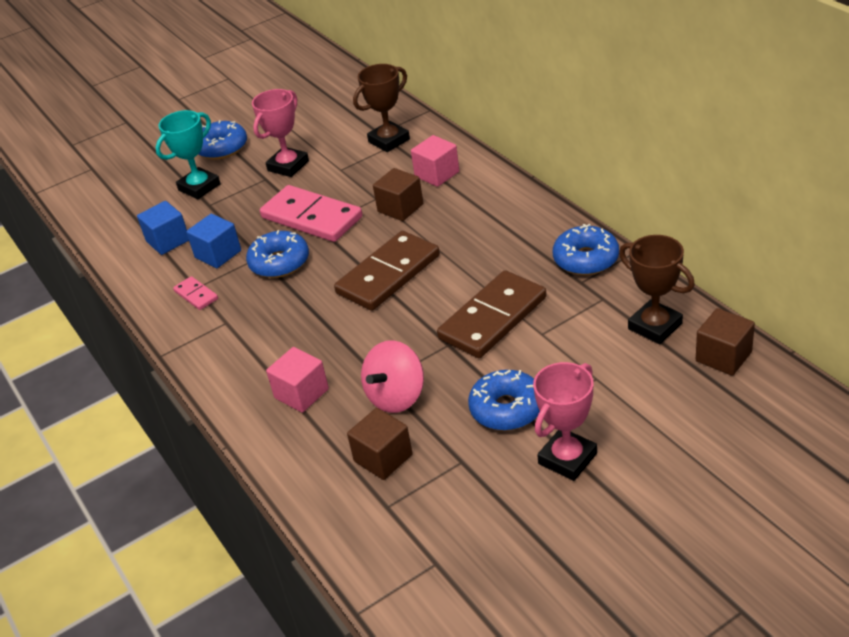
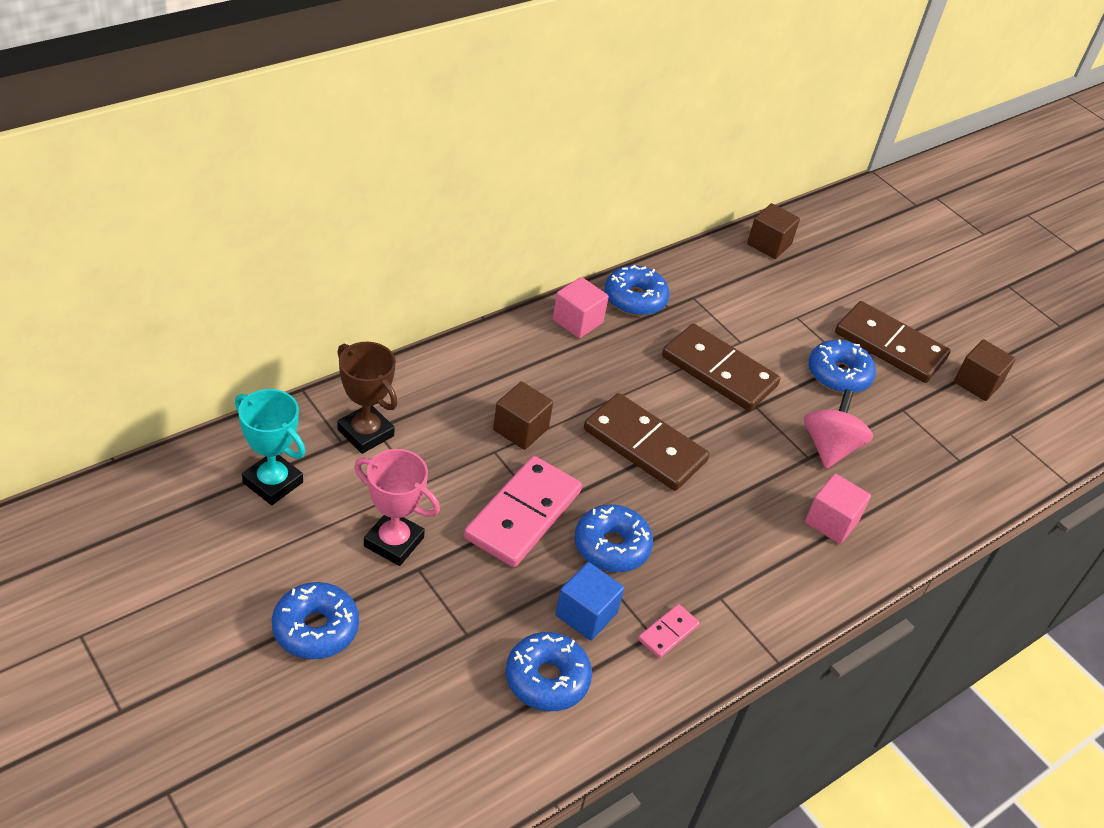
camera: 105 degrees left, 5 degrees up
blue cube [137,201,189,255] -> blue donut [506,632,592,711]
turquoise trophy [155,110,221,199] -> turquoise trophy moved to [235,389,306,505]
brown cube [347,408,413,480] -> brown cube moved to [954,339,1016,401]
pink spinning top [361,340,424,413] -> pink spinning top turned 105 degrees counterclockwise [804,389,873,469]
pink cube [411,135,459,187] -> pink cube moved to [553,277,609,338]
pink trophy [533,362,597,481] -> brown domino [835,301,951,383]
brown trophy [619,235,695,345] -> none

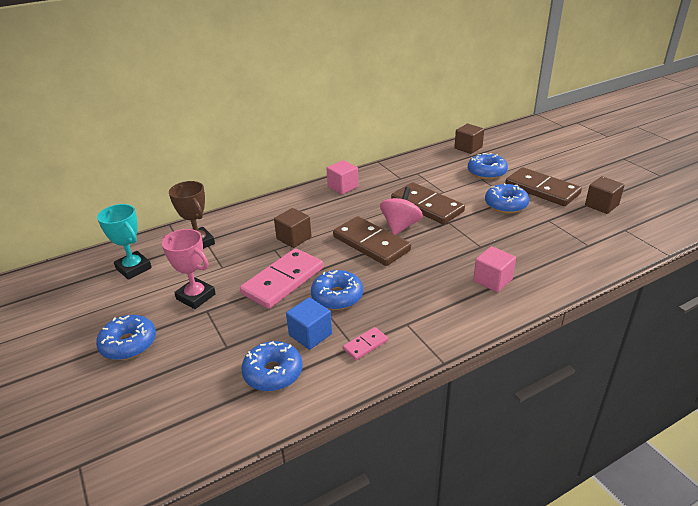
camera: 15 degrees right, 10 degrees down
blue donut [605,265,669,316] -> blue donut moved to [468,153,508,179]
pink spinning top [804,389,873,469] -> pink spinning top moved to [380,187,423,235]

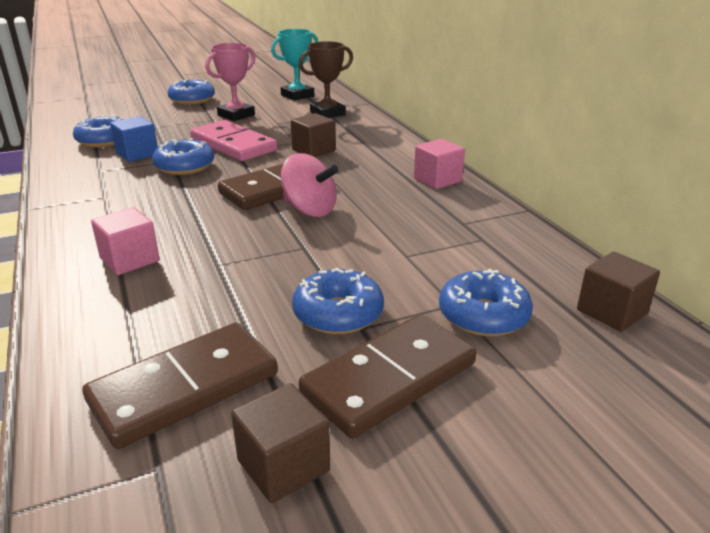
camera: 95 degrees right, 5 degrees down
pink domino [343,327,388,360] -> none
brown domino [391,182,465,225] -> brown domino moved to [83,322,278,449]

